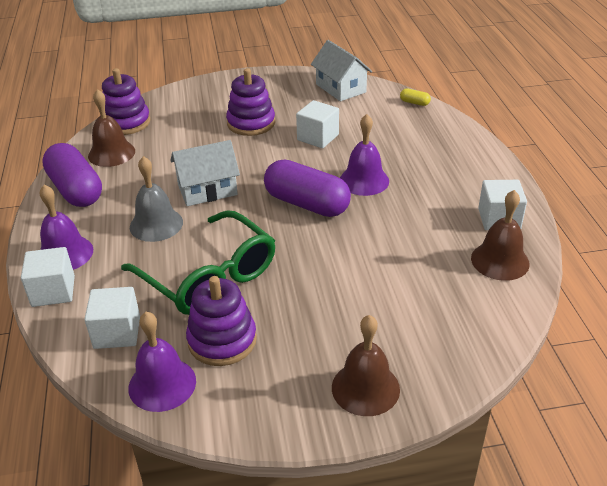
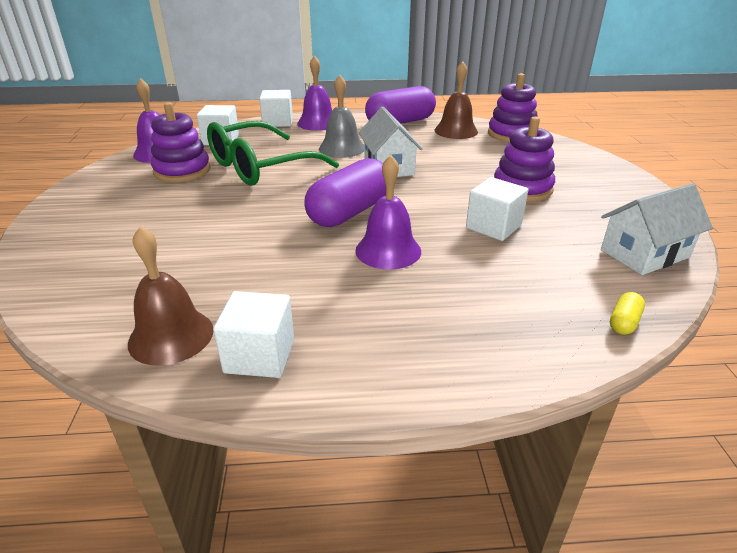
camera: 95 degrees right, 5 degrees down
brown bell [332,315,400,416] -> none

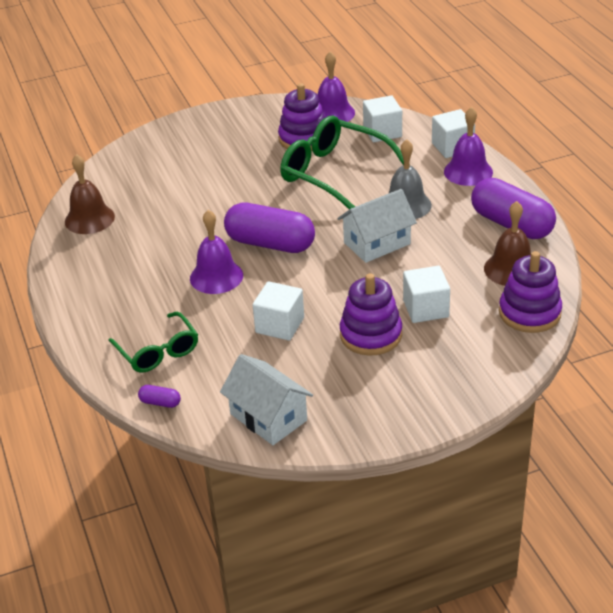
camera: 75 degrees right, 5 degrees up
white cube [213,291,294,378] -> white cube moved to [403,266,450,323]
yellow capsule [610,292,645,335] -> purple capsule [138,385,181,408]
none -> green glasses [108,312,198,373]

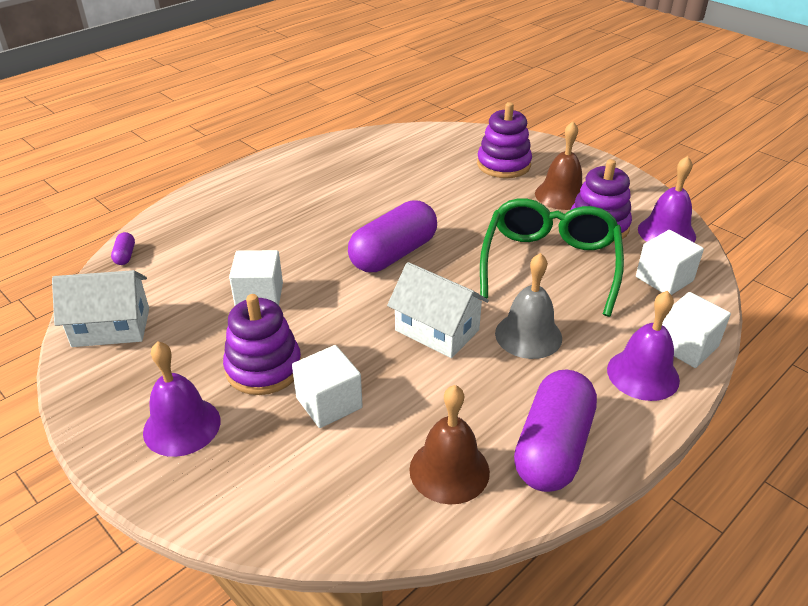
camera: 65 degrees right, 0 degrees up
brown bell [65,154,115,234] -> brown bell moved to [535,121,582,210]
green glasses [108,312,198,373] -> none
purple bell [190,210,243,294] -> purple bell moved to [143,341,220,457]
white house [220,354,313,445] -> white house turned 60 degrees clockwise [52,270,149,347]
purple capsule [224,203,315,253] -> purple capsule turned 45 degrees clockwise [348,200,437,272]
purple stacking toy [499,251,562,333] -> purple stacking toy moved to [477,102,532,178]

